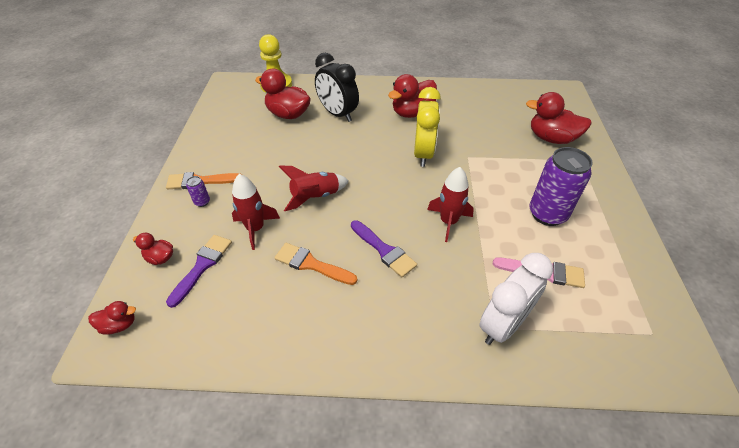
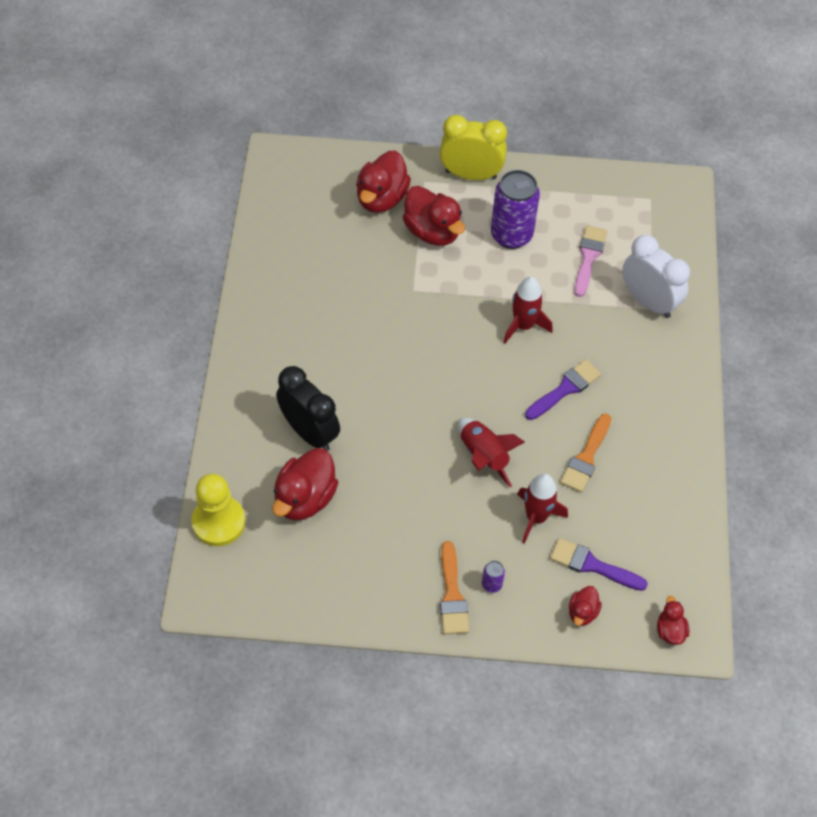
camera: 90 degrees left, 10 degrees up
black clock [315,53,359,122] -> black clock turned 90 degrees counterclockwise [276,366,340,451]
red duck [388,74,437,118] -> red duck moved to [403,186,465,246]
yellow clock [414,87,441,167] -> yellow clock moved to [440,115,507,180]

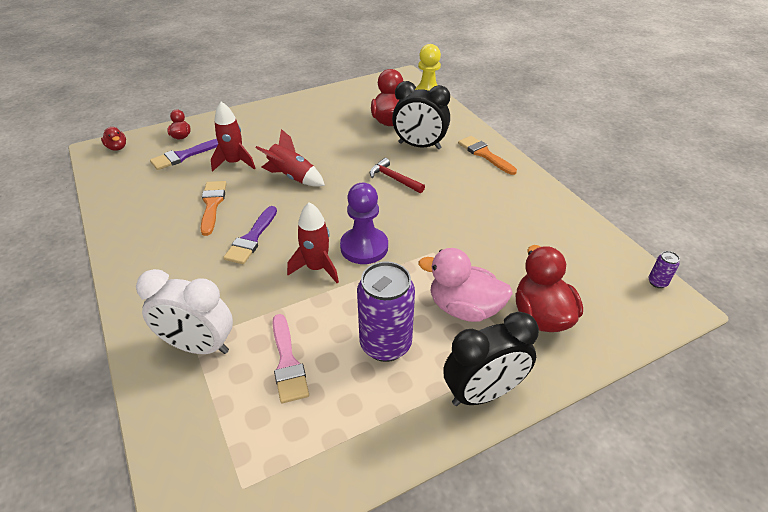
camera: 150 degrees right, 15 degrees down
red duck [403,186,465,246] -> pink duck [418,248,513,322]
yellow clock [440,115,507,180] -> black clock [443,312,539,406]
orange brush [440,541,469,634] -> orange brush moved to [458,136,517,175]
purple can [482,561,505,593] -> purple can moved to [649,251,680,288]
purple brush [550,538,648,591] -> purple brush turned 150 degrees clockwise [150,139,218,170]
none -> purple pawn [340,183,388,264]
none -> red hammer [370,158,425,193]

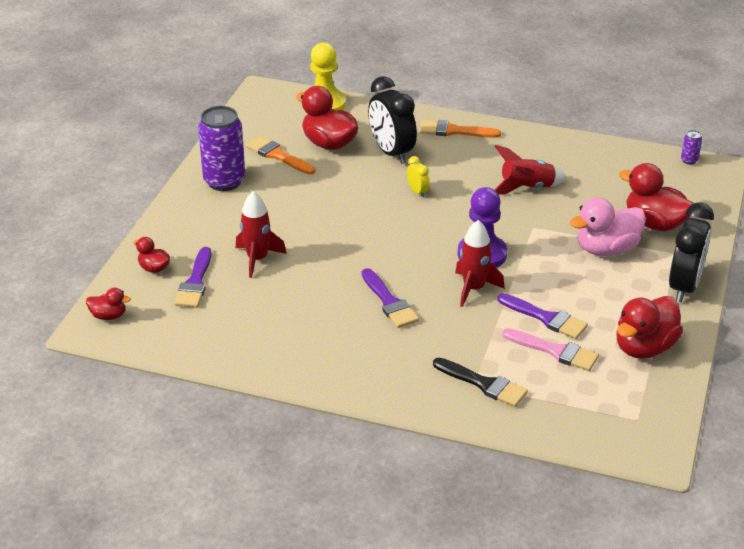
camera: 45 degrees left, 5 degrees down
white clock [136,269,233,354] -> black brush [433,358,528,407]
orange brush [200,181,227,236] -> orange brush moved to [246,136,315,174]
red rocket [255,129,325,187] -> red rocket moved to [495,145,567,195]
purple can [357,261,415,362] -> purple can moved to [198,106,245,191]
red hammer [370,158,425,193] -> yellow clock [407,156,430,198]
black clock [392,81,450,149] -> black clock turned 90 degrees clockwise [368,76,417,164]
none -> purple brush [498,293,588,339]
none -> red duck [617,296,683,359]

